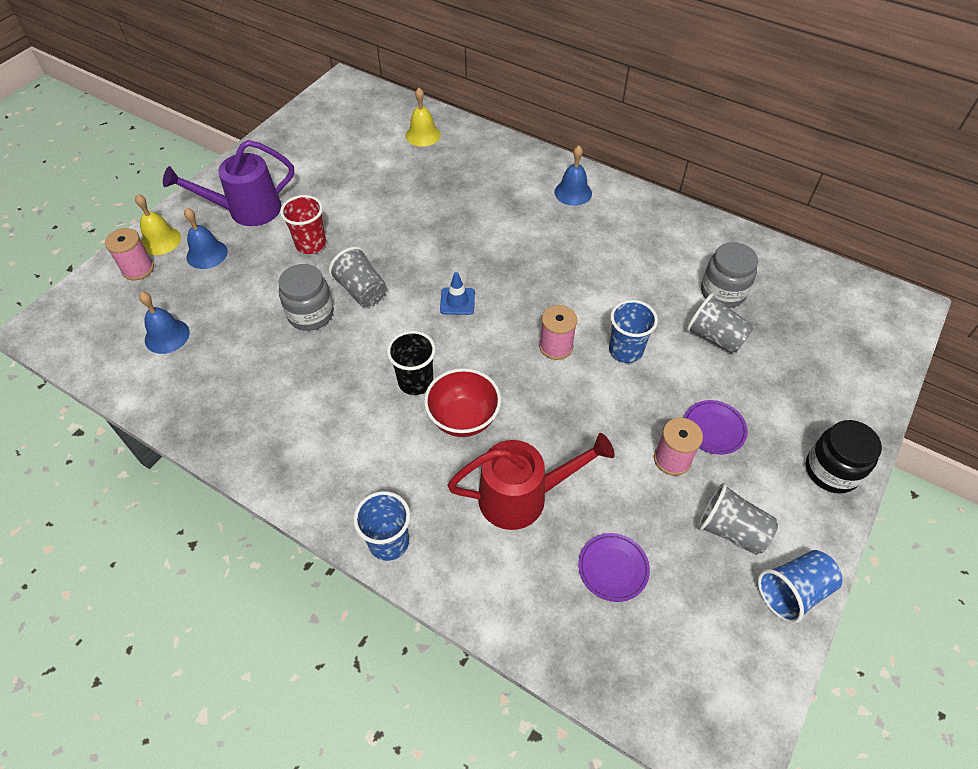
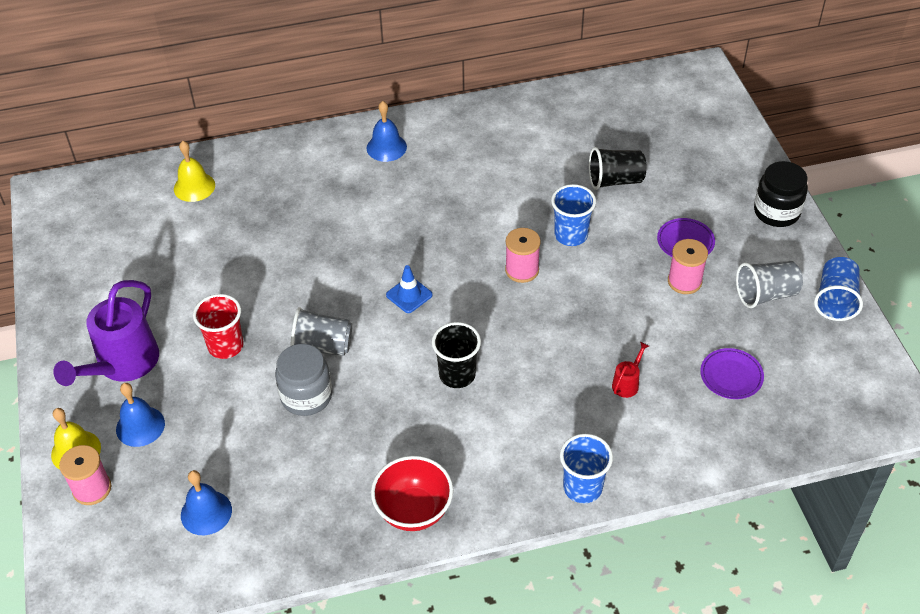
camera: 45 degrees left, 5 degrees down
red bowl [424,368,501,437] -> red bowl moved to [371,456,453,531]
red watering can [448,433,615,530] -> red watering can [612,342,649,398], size x0.43
grey cup [686,293,754,353] -> black cup [589,147,647,190]
grey jar [701,242,758,308] -> none

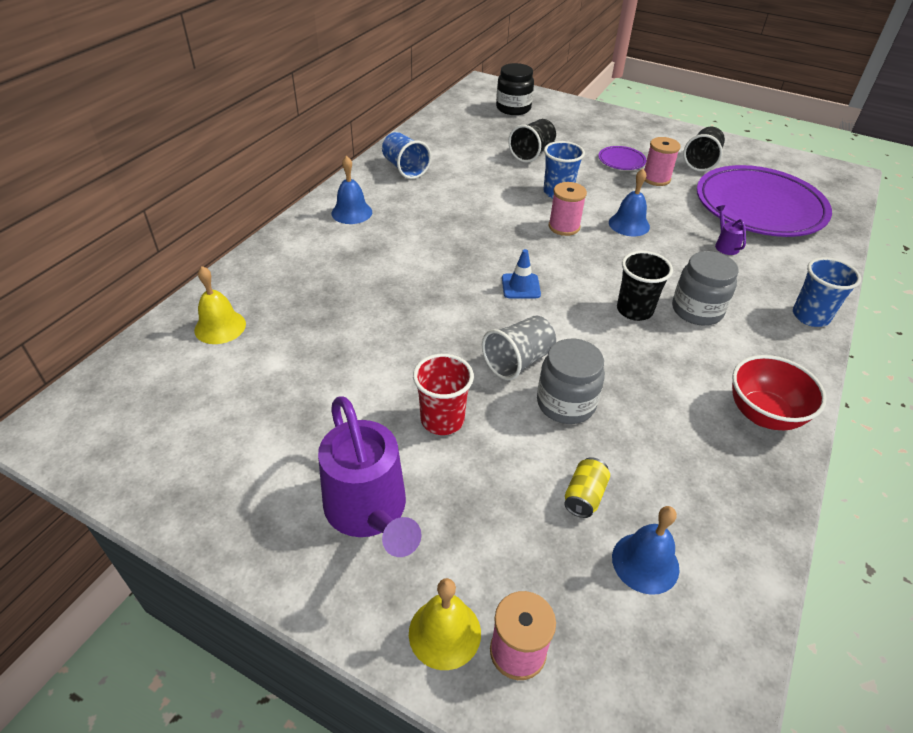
camera: 50 degrees left, 5 degrees down
blue bell [116,383,165,447] -> blue bell moved to [609,169,650,236]
red watering can [612,342,649,398] -> purple watering can [715,205,746,255]
purple plate [700,348,764,399] -> purple plate [697,165,832,237], size x2.49
grey cup [736,261,803,308] -> black cup [683,127,725,172]
black jar [754,161,808,227] -> black jar moved to [496,63,534,115]
blue cup [814,257,863,321] -> blue cup moved to [382,132,431,179]
none -> yellow can [564,457,610,518]
none -> grey jar [672,251,738,326]

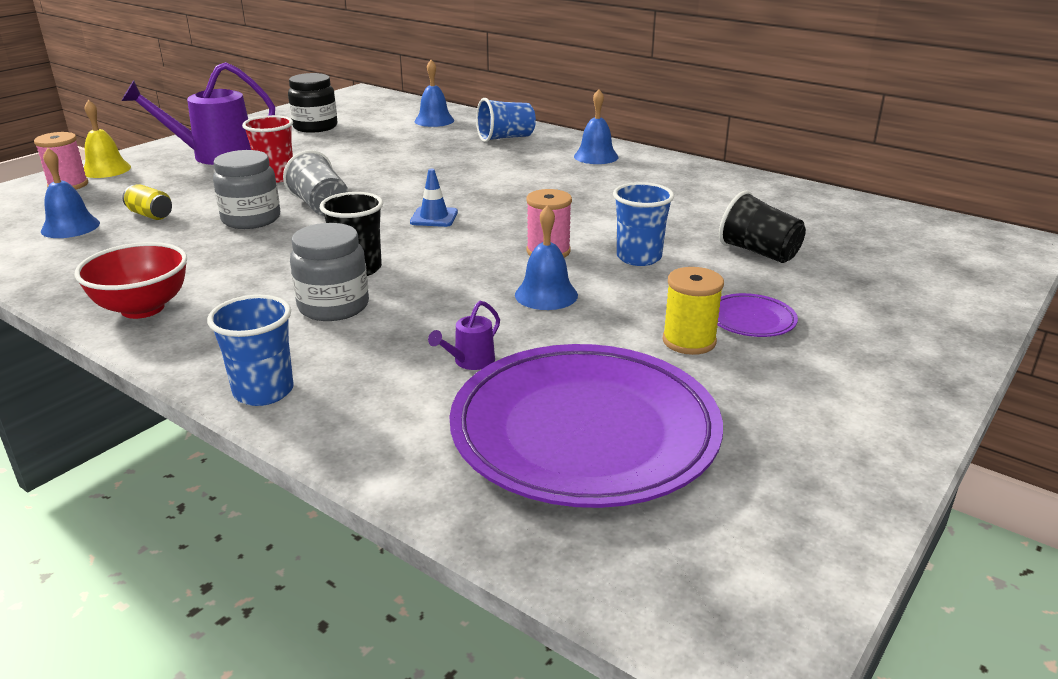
camera: 100 degrees right, 15 degrees down
yellow bell [194,266,246,344] -> blue bell [414,60,454,127]
blue cup [382,132,431,179] -> blue cup moved to [476,98,536,142]
black jar [496,63,534,115] -> black jar moved to [288,73,337,133]
pink spool [644,137,681,186] -> yellow spool [662,267,724,355]
black cup [683,127,725,172] -> none
purple watering can [715,205,746,255] -> purple watering can turned 135 degrees clockwise [428,301,500,370]

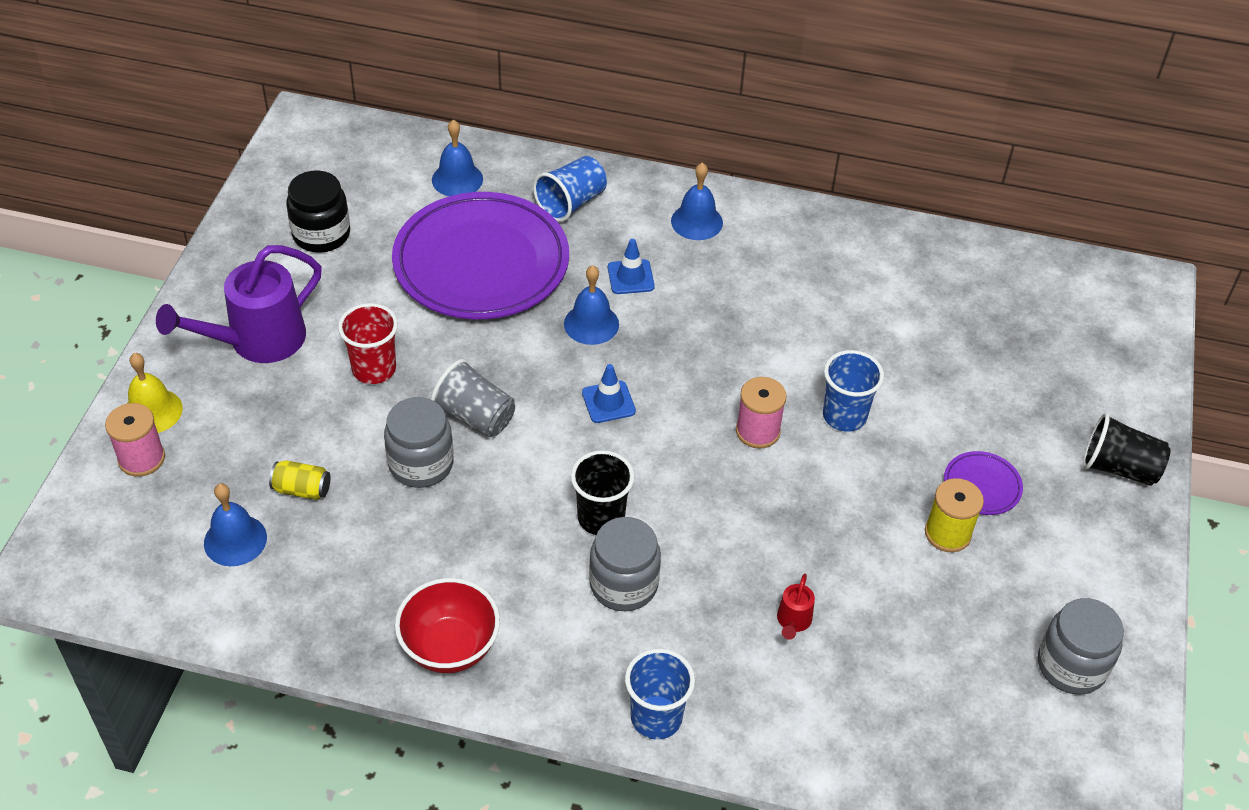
camera: 25 degrees left, 20 degrees up
purple watering can [428,301,500,370] -> red watering can [777,574,815,640]
purple plate [449,344,723,508] -> purple plate moved to [392,192,569,319]
blue bell [515,205,578,310] -> blue bell moved to [564,265,619,345]
black cup [719,191,806,263] -> black cup moved to [1083,413,1171,486]
none -> blue traffic cone [608,239,655,294]
none -> grey jar [1038,598,1124,695]

